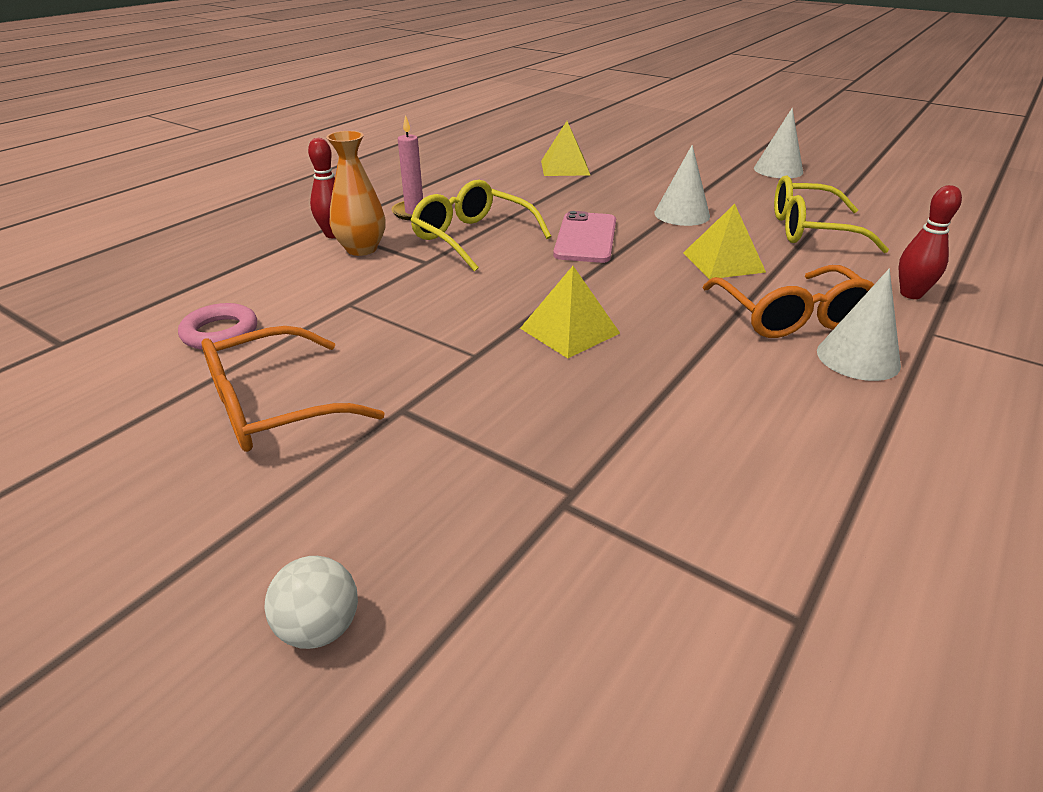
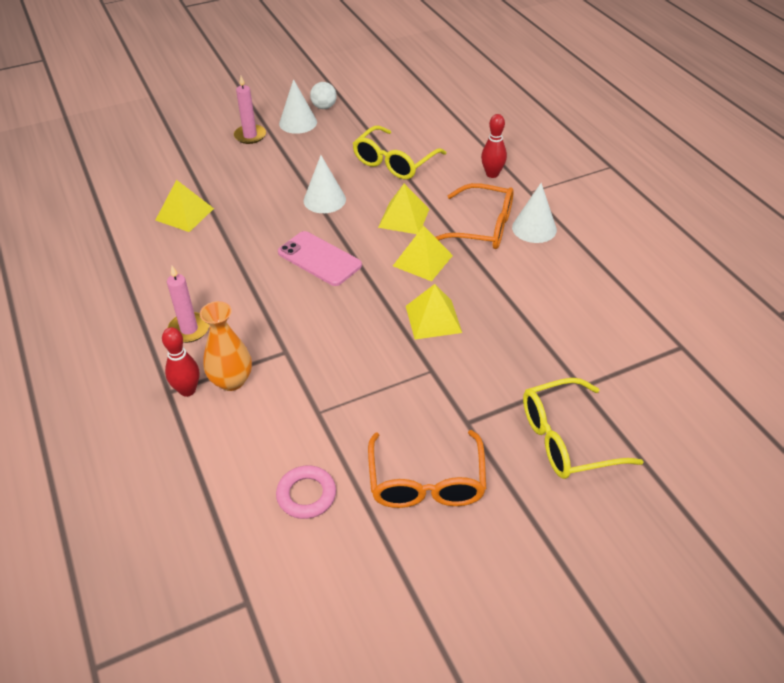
camera: 60 degrees left, 10 degrees up
white ball [265,556,358,649] -> white ball moved to [310,82,337,109]
yellow glasses [411,180,551,272] -> yellow glasses moved to [523,378,644,479]
none -> pink candle [234,76,266,144]
none -> yellow pyramid [393,226,453,281]

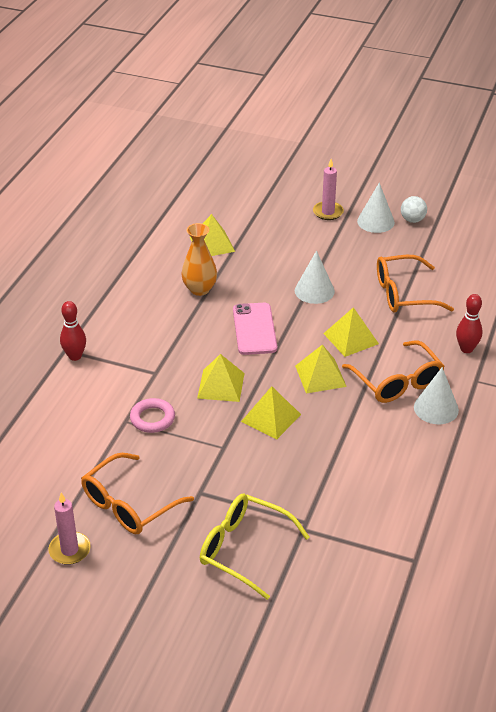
camera: 45 degrees right, 5 degrees down
pink candle [167,266,209,343] -> pink candle moved to [48,493,91,565]
orange vase [200,301,252,391] -> orange vase moved to [182,223,217,296]
pink ring [276,465,336,519] -> pink ring moved to [130,398,175,433]
yellow glasses [353,125,446,179] -> orange glasses [377,255,454,313]
none -> yellow pyramid [197,354,245,402]

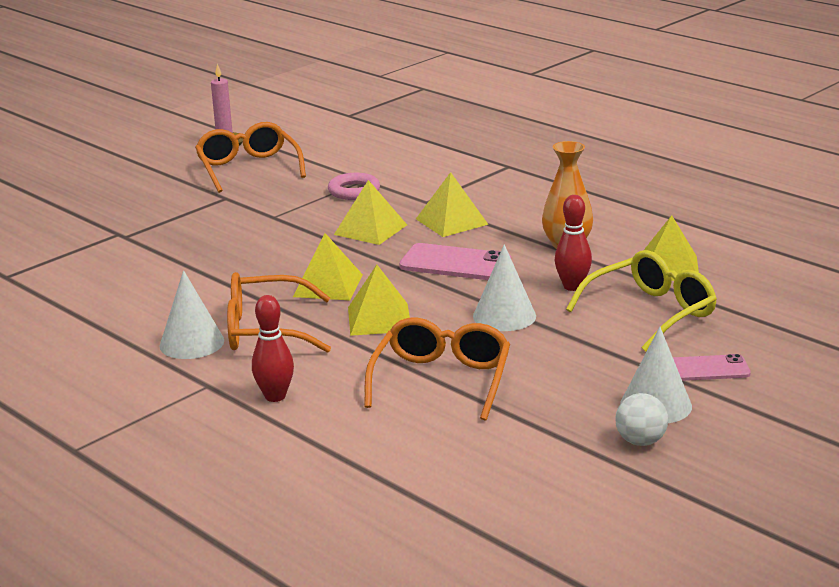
camera: 115 degrees right, 15 degrees down
red bowling pin [60,301,86,361] -> red bowling pin moved to [555,195,592,291]
yellow glasses [200,494,310,600] -> yellow glasses moved to [566,250,717,352]
yellow pyramid [241,386,301,440] -> yellow pyramid moved to [416,172,489,237]
pink candle [313,159,344,220] -> pink phone [673,354,751,381]

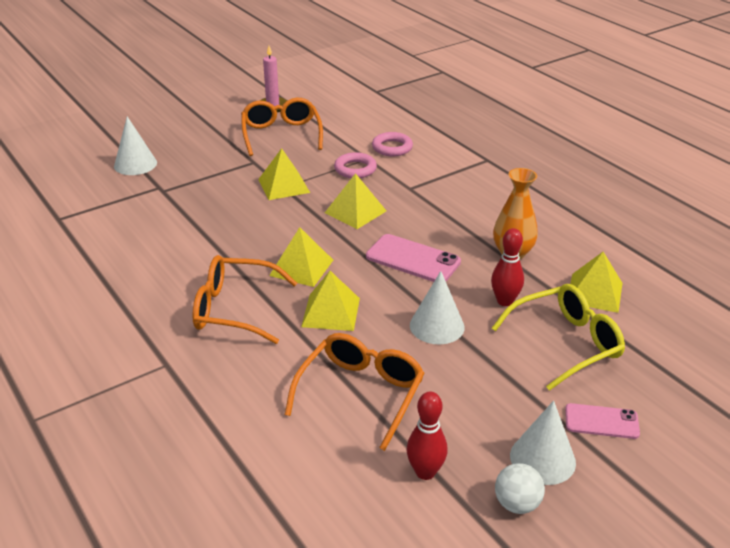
camera: 10 degrees right, 10 degrees up
white cone [159,270,224,359] -> white cone moved to [114,117,157,175]
red bowling pin [252,295,294,402] -> red bowling pin moved to [407,392,448,480]
yellow pyramid [416,172,489,237] -> yellow pyramid moved to [258,148,310,200]
none -> pink ring [372,132,413,156]

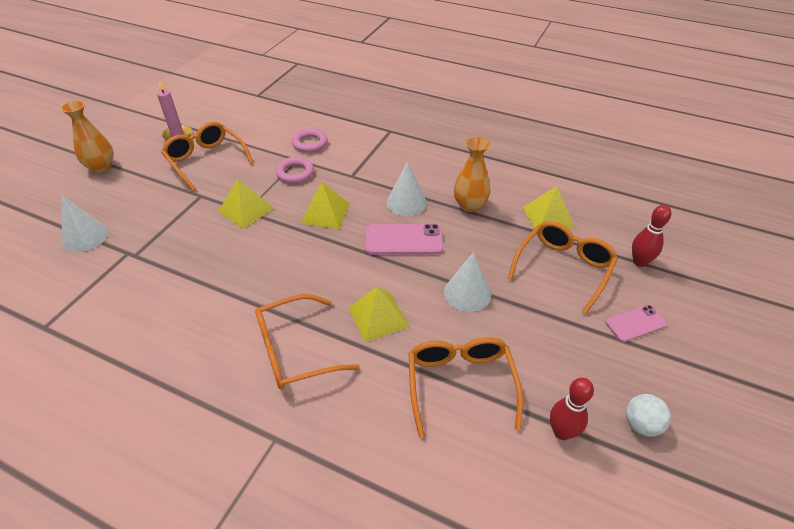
camera: 30 degrees left, 10 degrees up
yellow pyramid [269,227,333,287] -> none
red bowling pin [491,228,524,306] -> red bowling pin moved to [632,205,671,267]
yellow glasses [492,284,625,391] -> orange glasses [508,221,618,314]
white cone [510,401,576,485] -> white cone moved to [387,162,427,216]
none -> orange vase [60,100,114,173]

